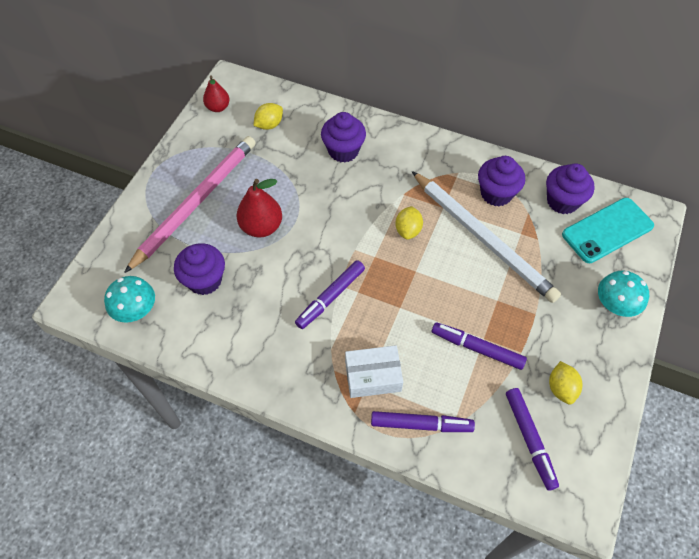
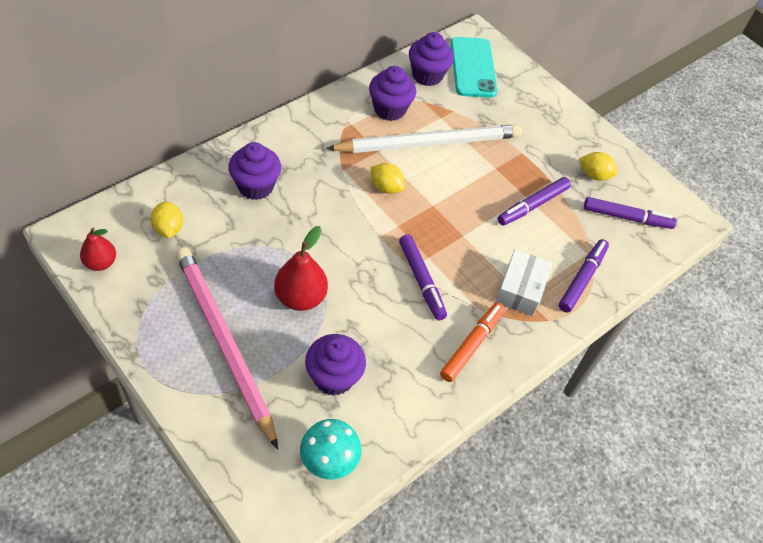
camera: 70 degrees left, 5 degrees down
turquoise mushroom [598,271,649,317] -> none
none -> orange marker [440,302,505,382]

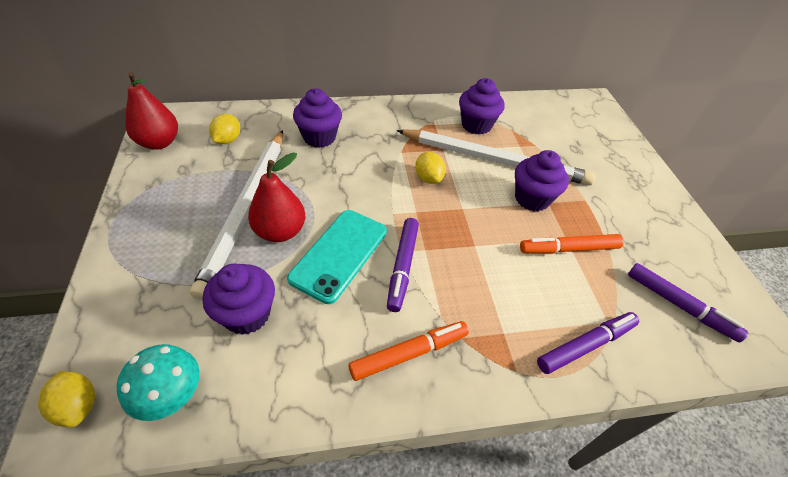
camera: 35 degrees right, 5 degrees down
red pear [80,228,116,271] -> red pear [125,72,178,150], size x1.54
pink pencil [176,247,278,449] -> none
purple cupcake [409,32,454,86] -> purple cupcake moved to [515,150,569,211]
turquoise phone [451,37,497,98] -> turquoise phone moved to [287,210,387,304]
white box [495,249,552,316] -> none
purple marker [498,177,571,225] -> orange marker [520,234,624,254]
yellow lemon [579,152,618,181] -> yellow lemon moved to [38,371,95,428]
none -> white pencil [190,130,283,300]

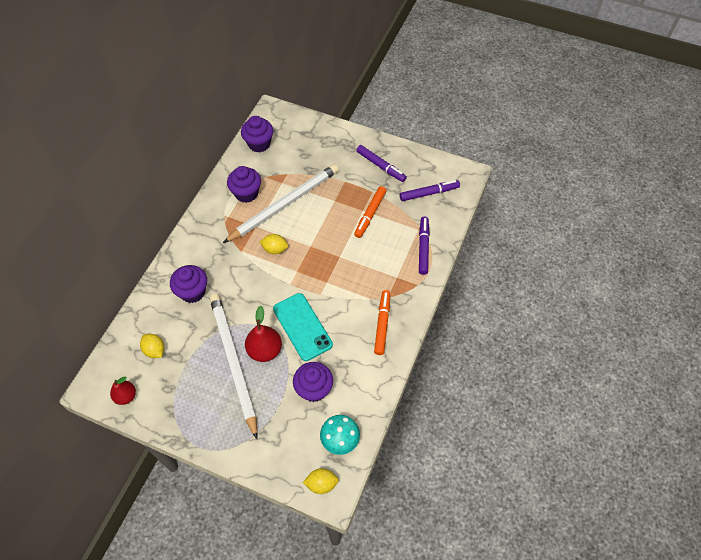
camera: 55 degrees left, 10 degrees up
red pear [125,72,178,150] -> red pear [110,377,136,405], size x0.65
white pencil [190,130,283,300] -> white pencil turned 150 degrees counterclockwise [210,294,258,439]
purple marker [387,218,419,312] -> purple marker moved to [356,145,407,182]
purple cupcake [515,150,569,211] -> purple cupcake moved to [241,116,273,152]

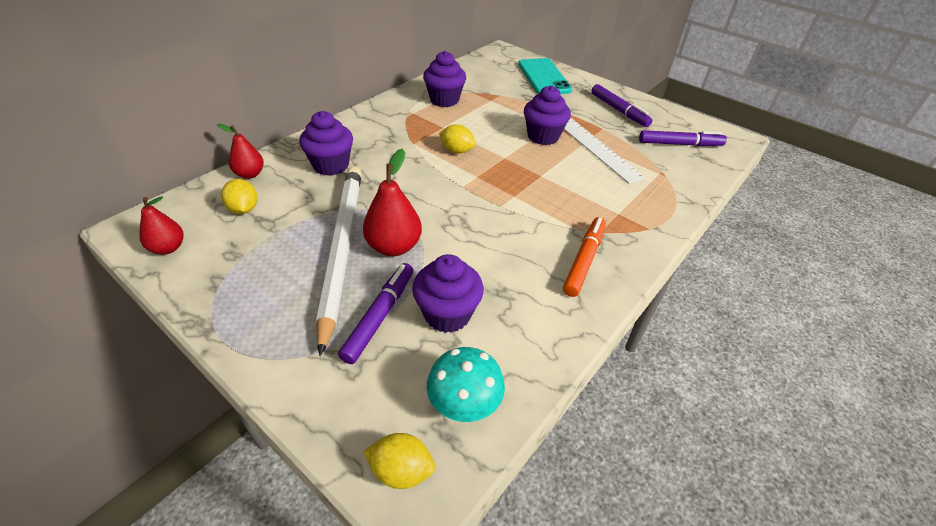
camera: 15 degrees right, 15 degrees down
white pencil [223,164,339,243] -> none
purple cupcake [241,116,273,152] -> purple cupcake moved to [524,85,571,145]
turquoise phone [273,293,333,361] -> turquoise phone moved to [518,58,572,94]
orange marker [354,186,386,238] -> white ruler [564,117,646,184]
purple marker [419,217,430,275] -> purple marker moved to [338,263,413,364]
none -> red pear [217,124,264,179]

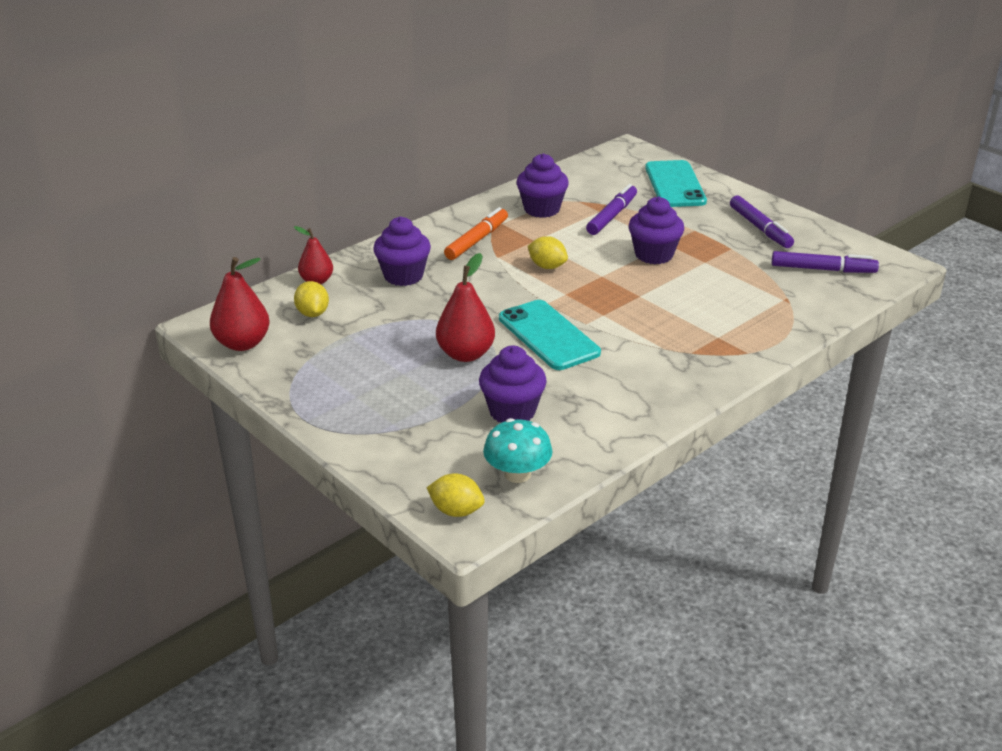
camera: 10 degrees right, 10 degrees down
red pear [139,197,184,255] -> red pear [210,257,270,351], size x1.54
white pencil [316,166,362,356] -> none
purple marker [338,263,413,364] -> purple marker moved to [586,184,637,235]
orange marker [563,217,606,297] -> orange marker moved to [444,207,508,260]
white ruler [564,117,646,184] -> none
none -> turquoise phone [499,300,601,370]

